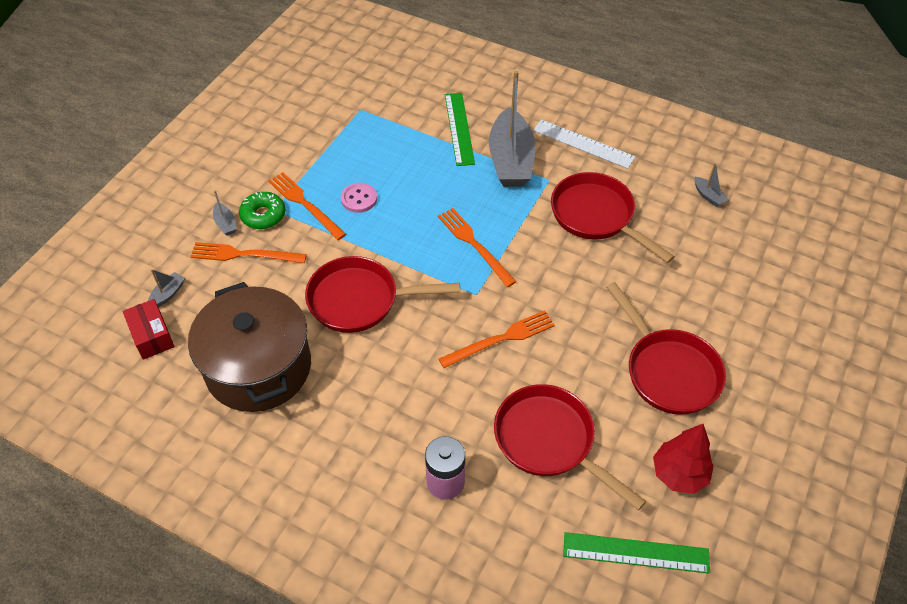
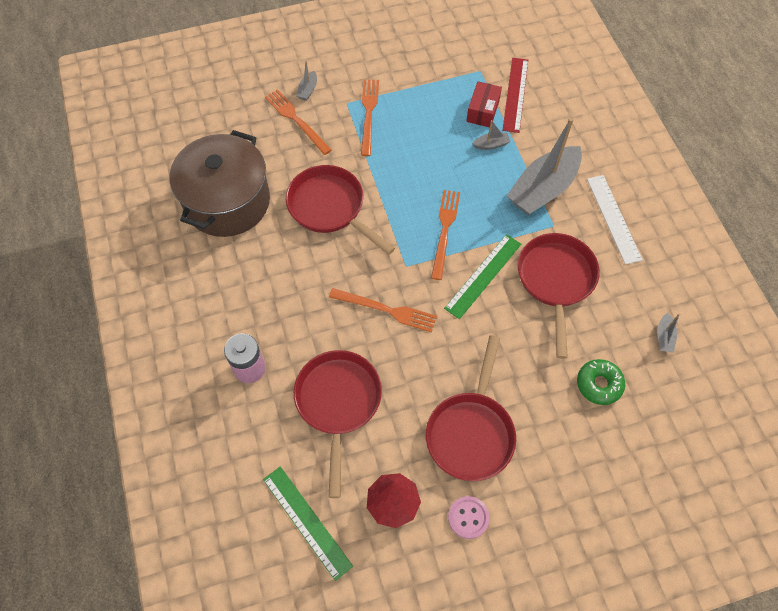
camera: 45 degrees right, 10 degrees up
red box [123,299,175,360] -> red box moved to [466,81,502,127]
grey boat [148,269,185,307] -> grey boat moved to [472,120,511,150]
green donut [239,192,285,229] -> green donut moved to [577,359,625,405]
pink button [341,183,377,213] -> pink button moved to [448,496,490,539]
green ruler [445,93,475,166] -> green ruler moved to [444,234,521,319]
none -> red ruler [502,58,528,133]

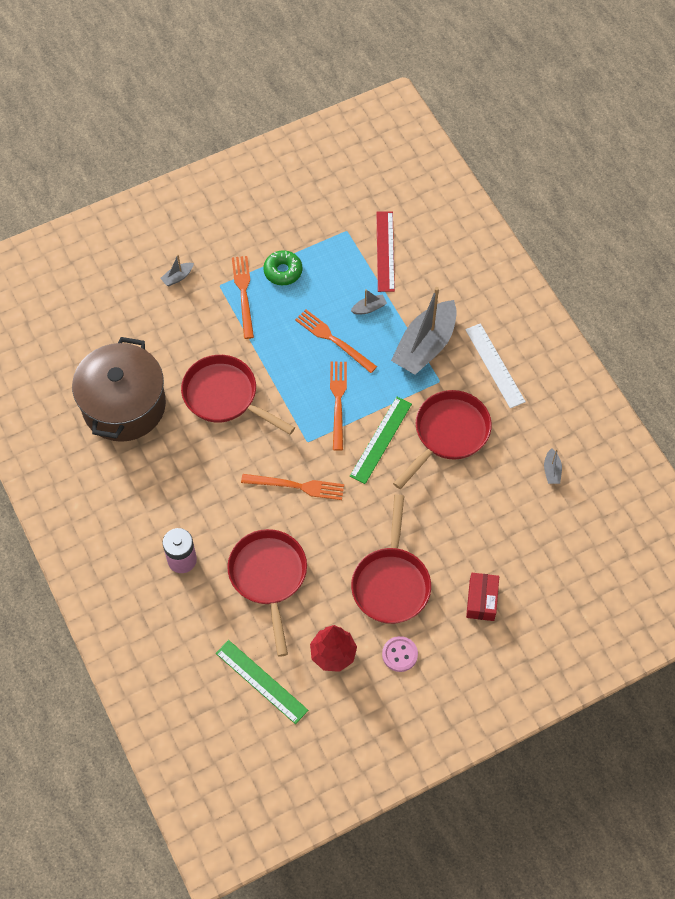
camera: 10 degrees left, 0 degrees up
orange fork [265,89,332,155] -> orange fork moved to [295,309,377,373]
grey boat [296,60,317,101] -> grey boat turned 45 degrees clockwise [160,254,194,286]
red box [466,81,502,127] -> red box moved to [466,573,499,621]
red pan [518,233,600,359] -> red pan turned 45 degrees clockwise [393,390,492,489]
green donut [577,359,625,405] -> green donut moved to [263,250,303,285]

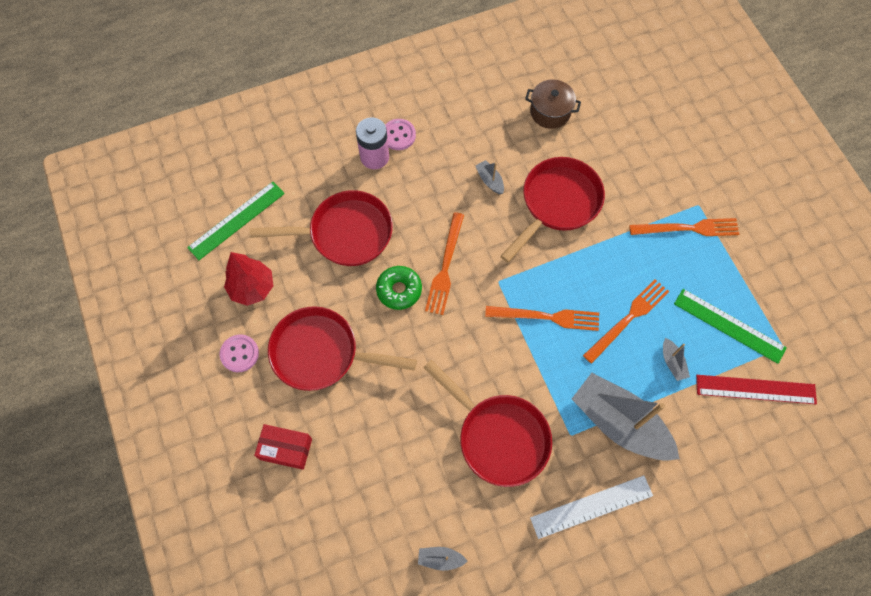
camera: 95 degrees right, 5 degrees up
brown pot [72,337,166,442] -> brown pot [525,80,581,129], size x0.48
grey boat [160,254,194,286] -> grey boat moved to [476,160,504,194]
green donut [263,250,303,285] -> green donut moved to [376,266,422,310]
green ruler [350,397,412,484] -> green ruler moved to [674,289,787,364]
none -> pink button [385,119,416,150]

